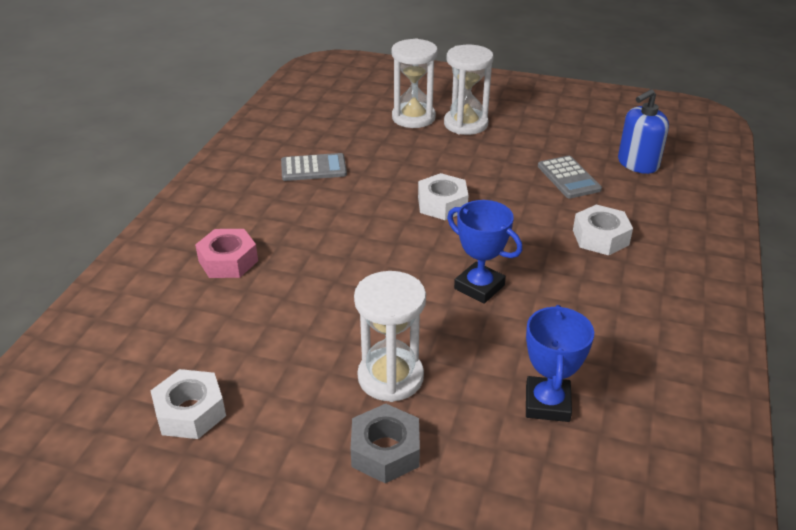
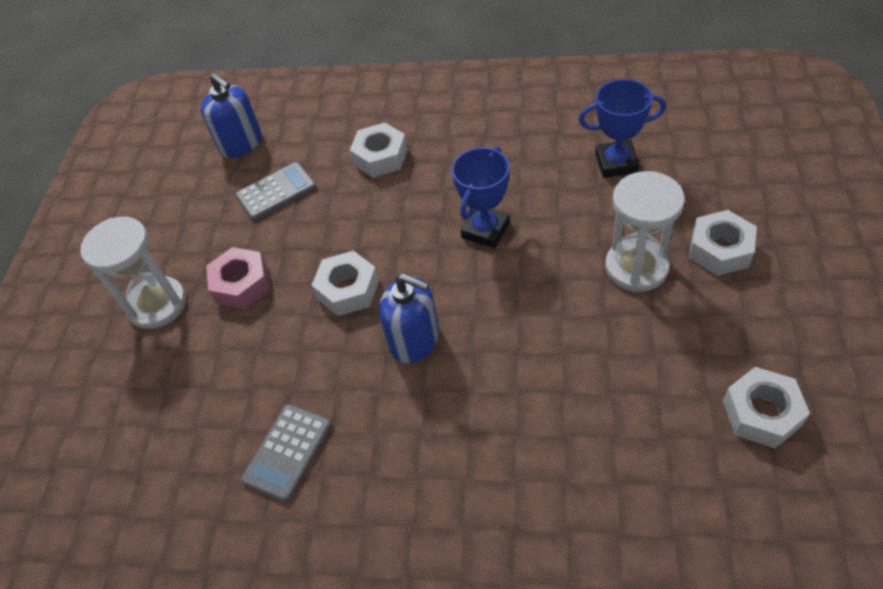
camera: 95 degrees left, 15 degrees up
pink nut [195,229,258,278] -> pink nut moved to [206,247,270,309]
grey calculator [281,153,347,181] -> grey calculator turned 135 degrees counterclockwise [241,404,331,502]
grey nut [351,404,420,483] -> white nut [689,210,757,276]
white hourglass [392,38,438,128] -> none
none -> blue soap dispenser [379,273,439,363]

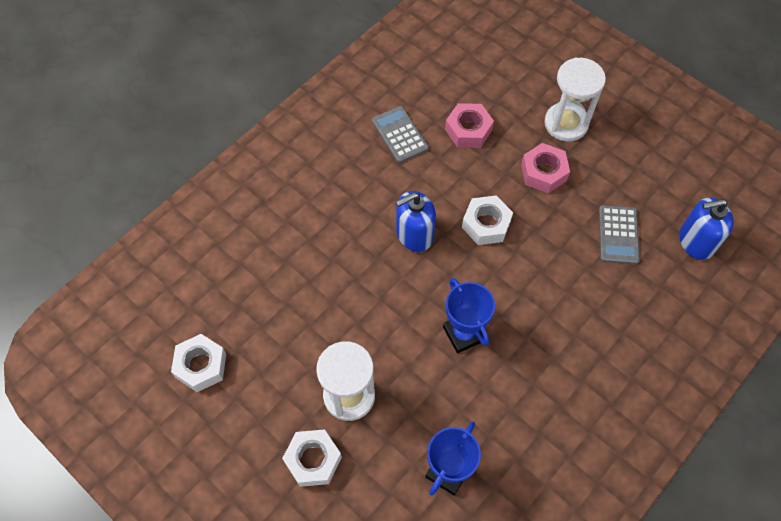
camera: 120 degrees right, 10 degrees up
white nut [350,123,408,178] -> none
none -> pink nut [445,103,494,148]

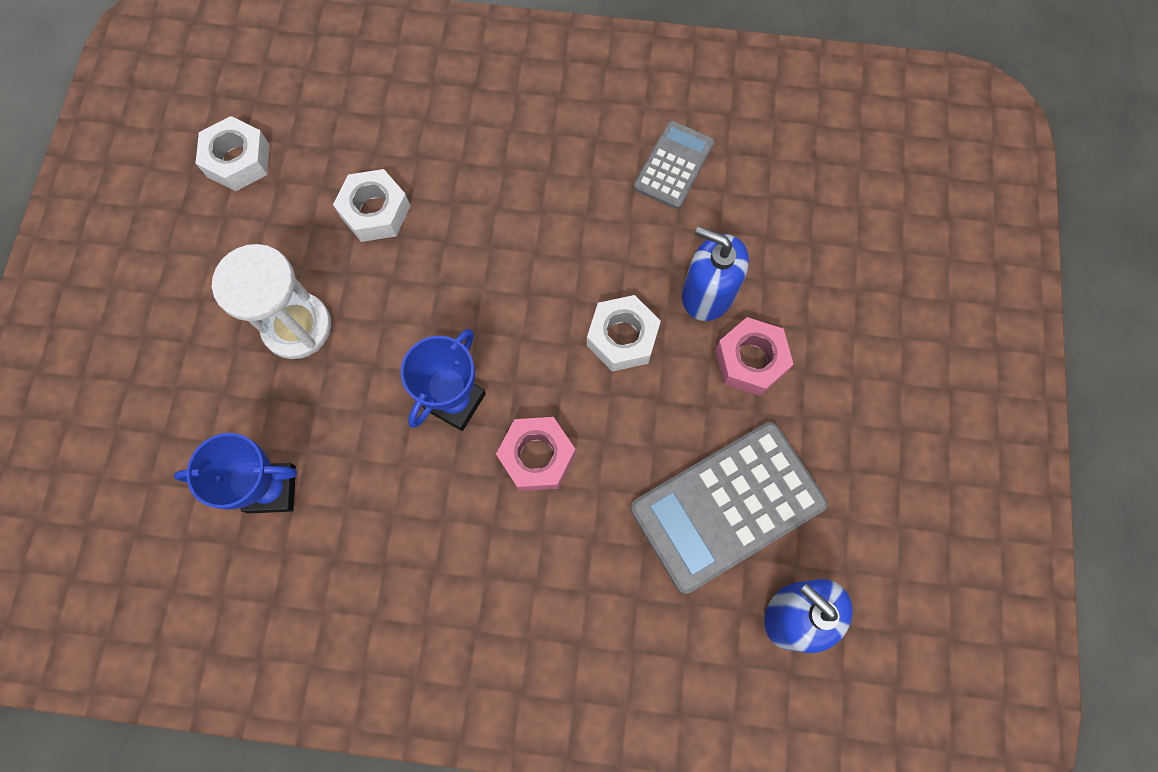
camera: 55 degrees right, 10 degrees up
white nut [282,429,342,487] -> white nut moved to [333,169,411,242]
blue soap dispenser [396,191,436,252] -> blue soap dispenser moved to [682,226,749,321]
pink nut [445,103,494,148] -> pink nut moved to [496,417,576,491]
white hourglass [544,57,606,142] -> none
grey calculator [599,205,640,264] -> grey calculator [631,422,827,594], size x1.77

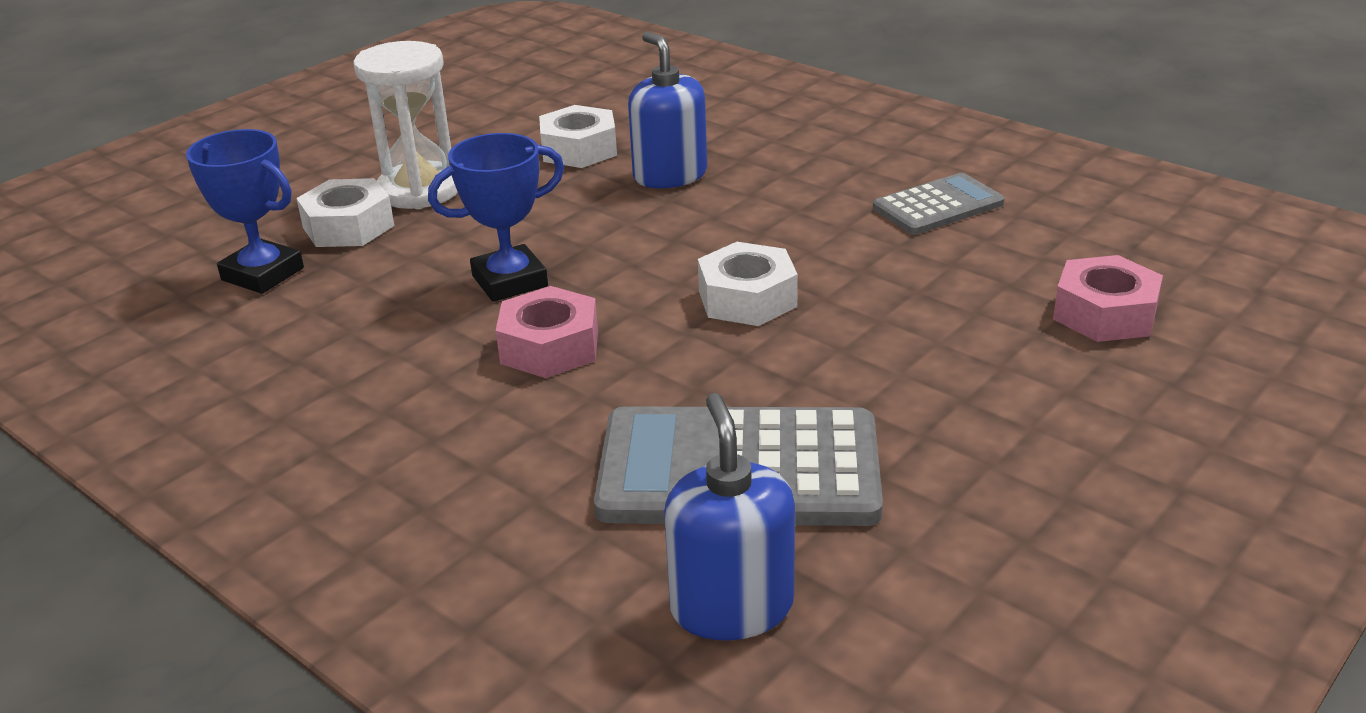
camera: 35 degrees right, 40 degrees down
white nut [196,116,270,191] -> white nut moved to [296,178,394,247]
blue soap dispenser [682,226,749,321] -> blue soap dispenser moved to [628,32,707,188]
pink nut [715,317,794,396] -> pink nut moved to [1053,255,1163,342]

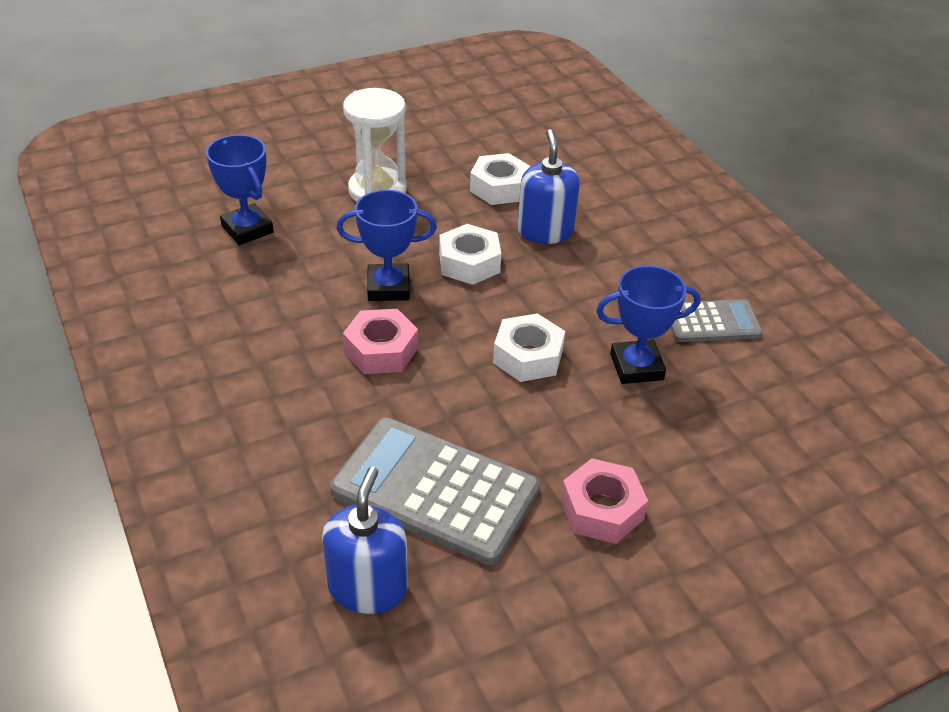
camera: 20 degrees right, 10 degrees up
white nut [296,178,394,247] -> white nut moved to [439,224,501,285]
pink nut [1053,255,1163,342] -> pink nut moved to [561,458,648,544]
none -> blue trophy [596,266,701,384]

